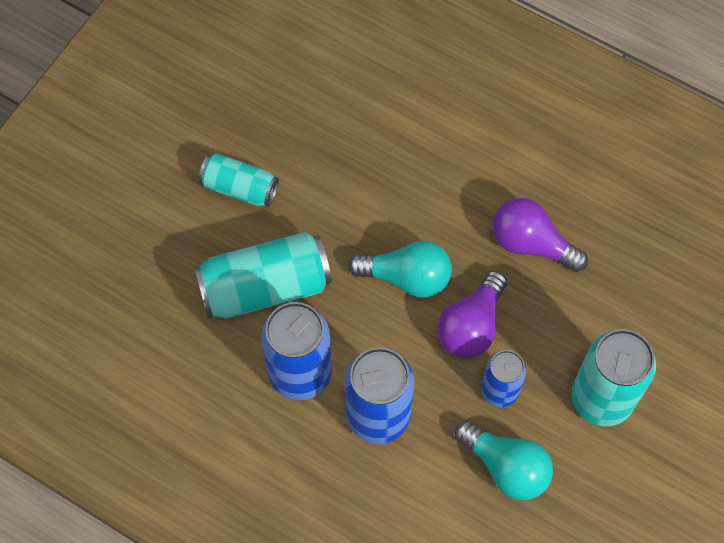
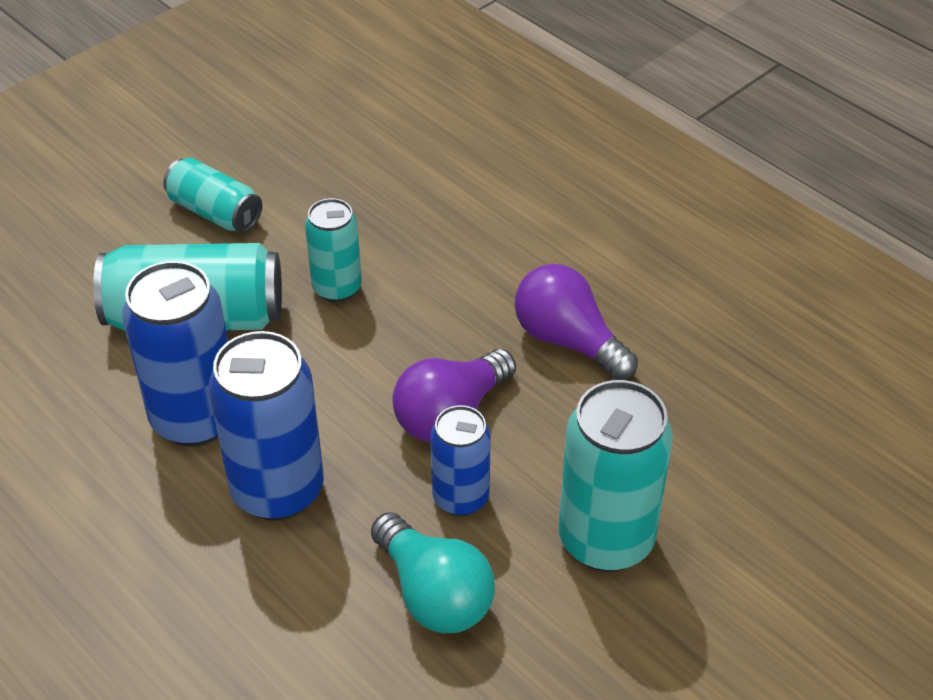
camera: 15 degrees right, 20 degrees down
turquoise light bulb [348,240,452,298] -> none
none -> turquoise can [305,198,362,302]

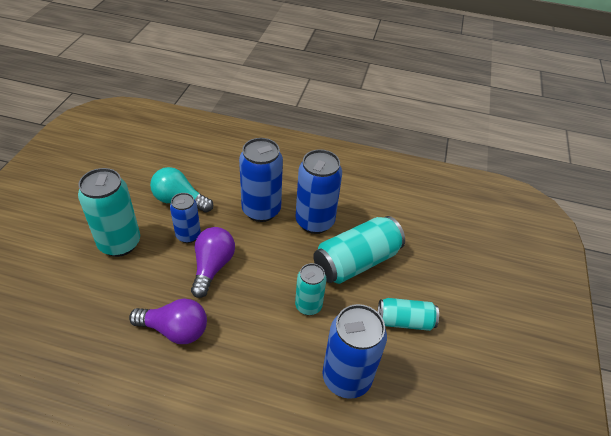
camera: 145 degrees right, 0 degrees up
none -> blue can [322,304,387,399]

